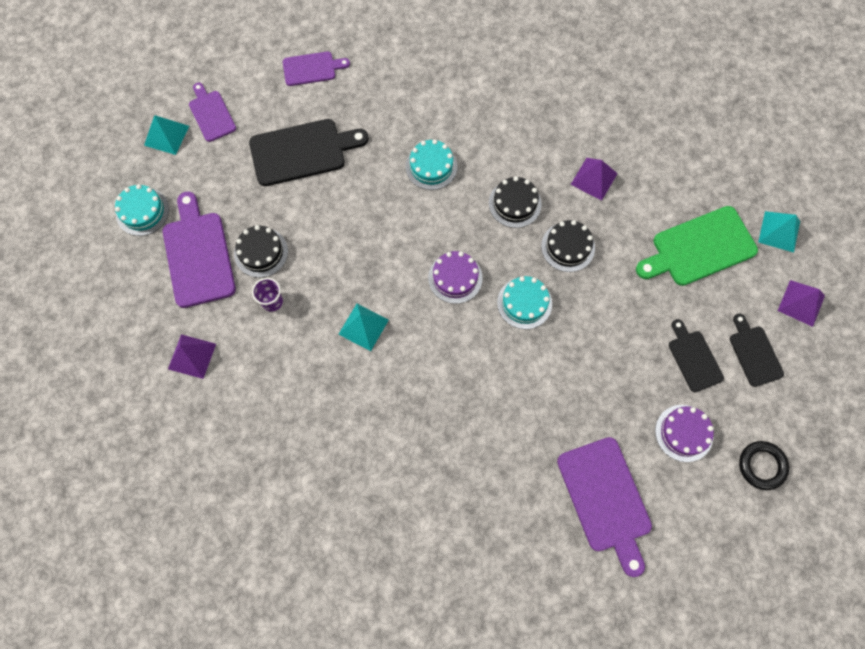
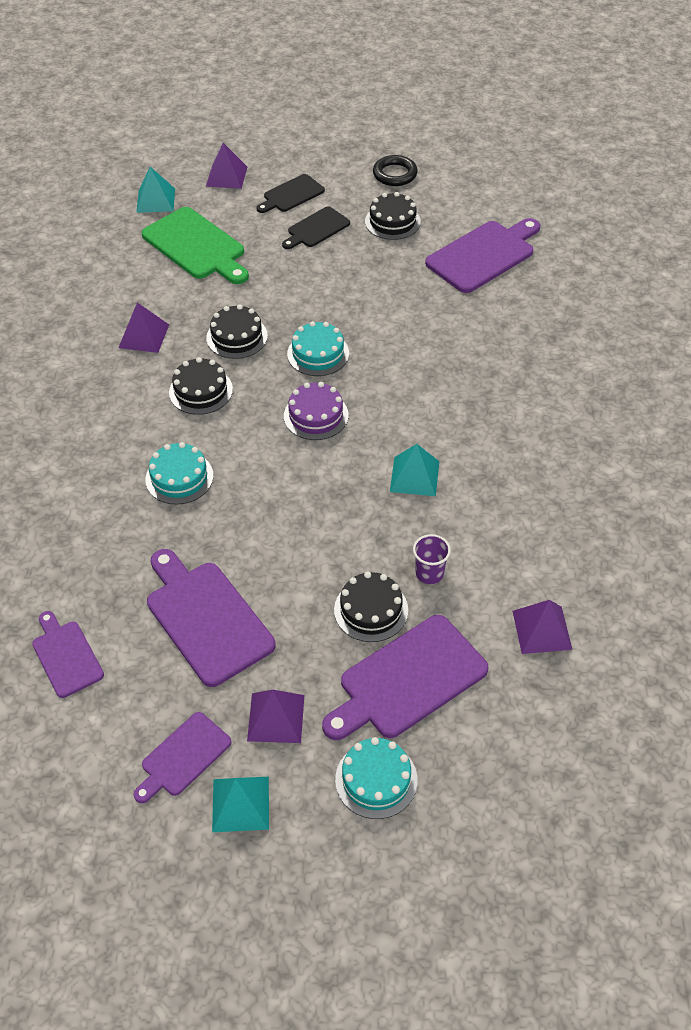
camera: 110 degrees left, 20 degrees down
black cutting board [249,119,369,186] -> purple cutting board [147,549,276,687]
purple cake [655,405,714,462] -> black cake [365,192,421,240]
none -> purple pyramid [247,690,304,743]

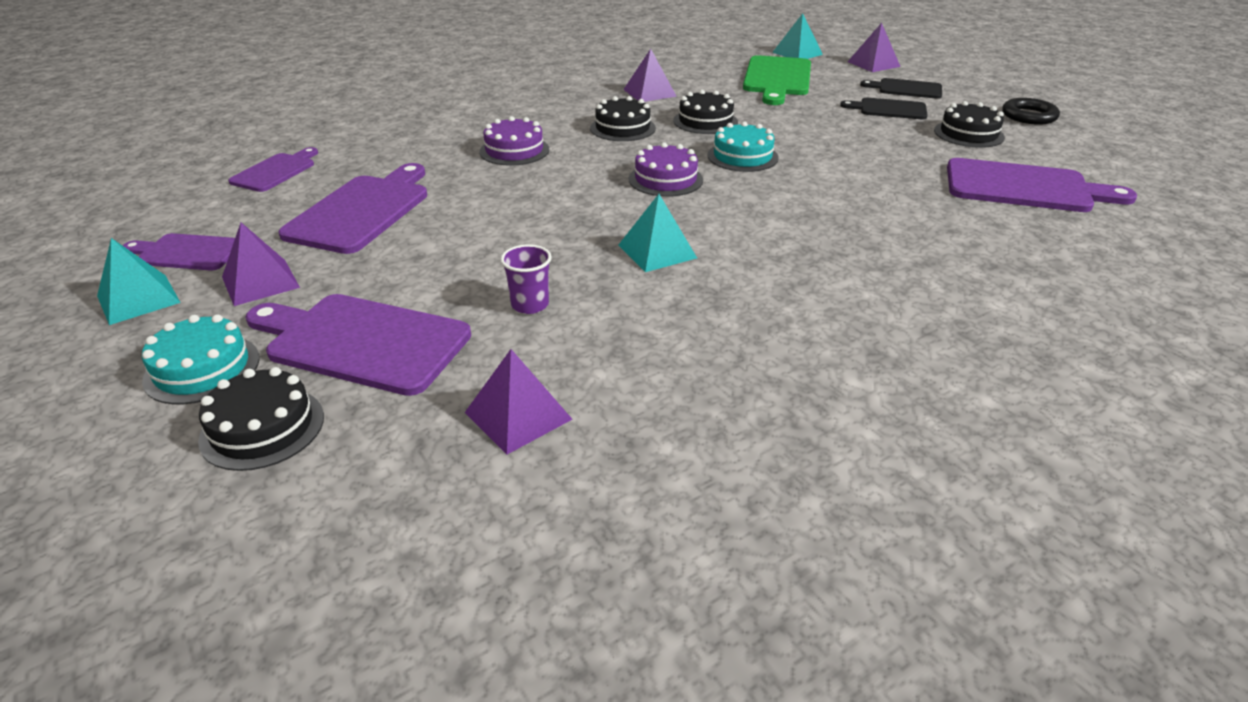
camera: 55 degrees right, 15 degrees down
turquoise cake [145,442,214,505] -> purple cake [479,116,549,166]
black cake [334,572,408,642] -> black cake moved to [198,367,324,471]

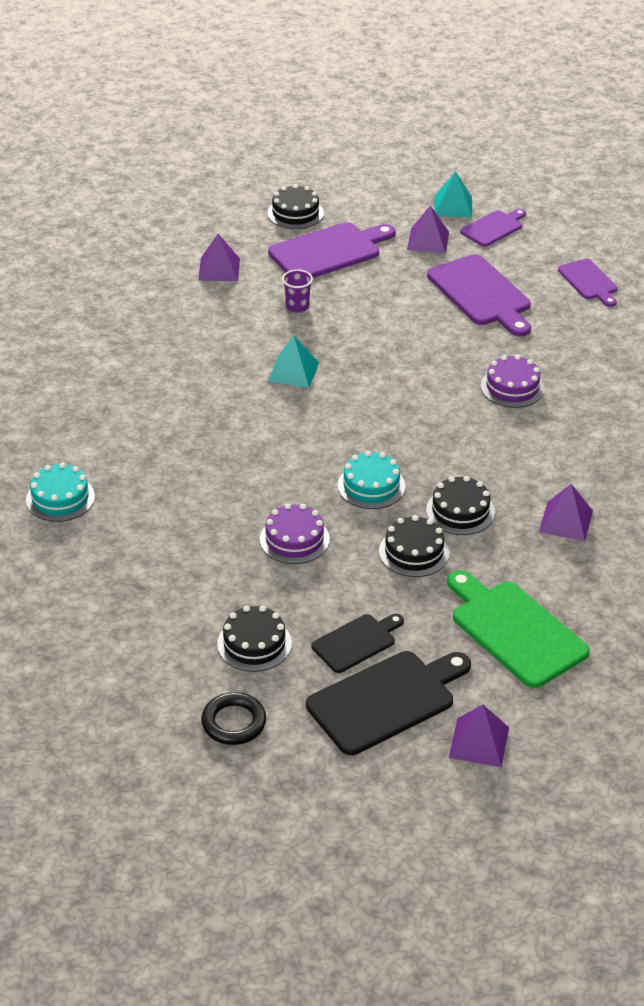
camera: 130 degrees right, 5 degrees up
turquoise cake [142,314,260,404] -> turquoise cake moved to [26,462,95,522]
black cake [590,96,656,141] -> black cake moved to [379,515,450,577]
purple cake [629,142,703,197] -> purple cake moved to [260,503,330,564]
turquoise pyramid [772,13,823,59] -> none
black cutting board [860,78,942,99] -> black cutting board [306,651,471,755], size x1.70
purple cutting board [947,158,1137,212] -> none

